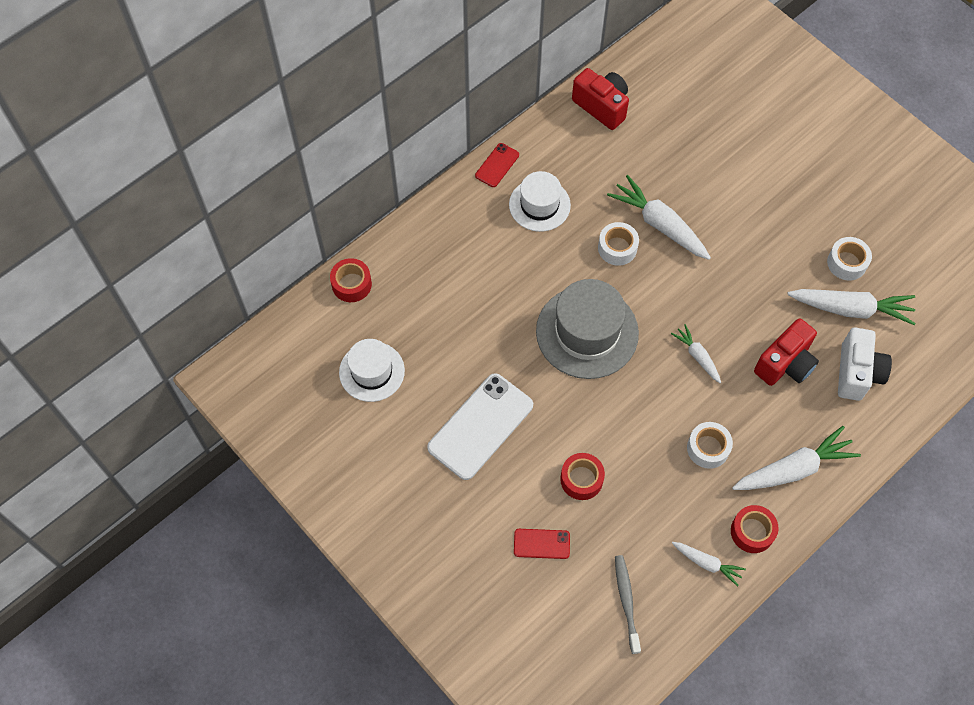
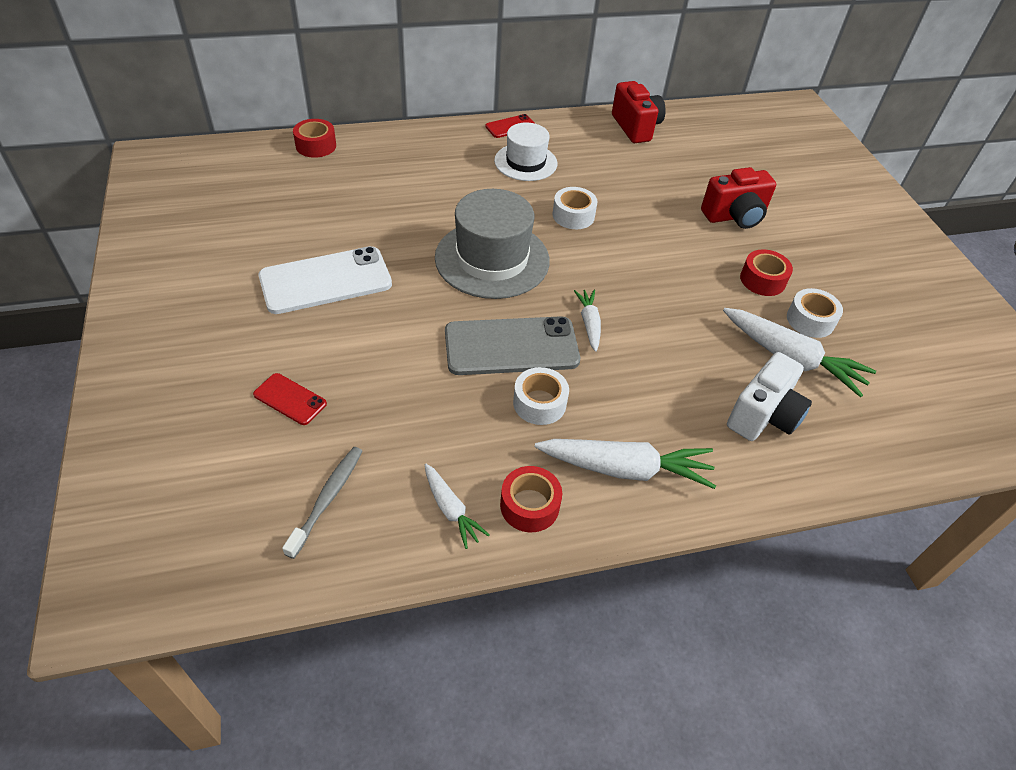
camera: 25 degrees right, 15 degrees down
white hat [339,339,405,402] -> none
red tape [560,453,605,500] -> red tape moved to [740,249,793,296]
white carrot [607,175,711,260] -> none
red camera [754,318,819,386] -> red camera moved to [701,167,776,229]
none -> grey phone [445,316,580,375]

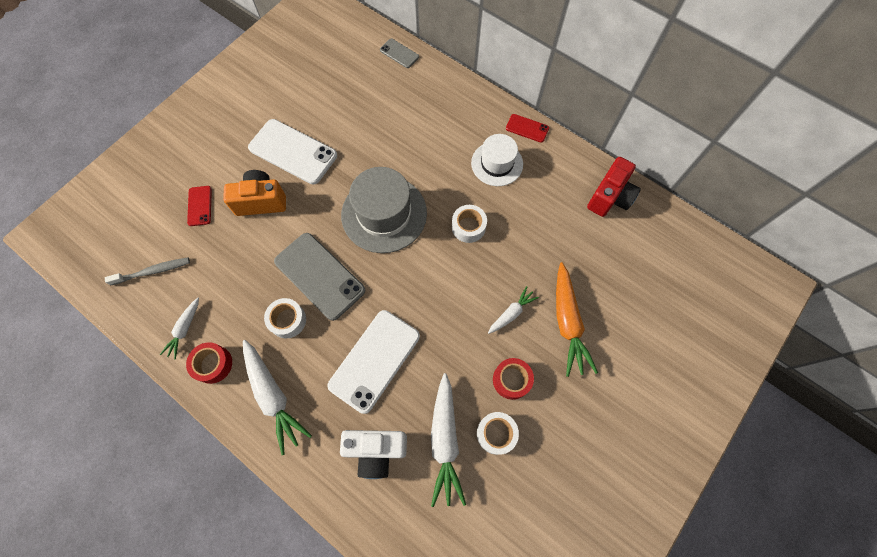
camera: 55 degrees right, 20 degrees up
red tape [293,119,336,158] -> grey phone [380,39,419,68]
white carrot [574,290,601,352] -> white carrot moved to [488,286,539,334]
red camera [701,167,776,229] -> orange carrot [556,262,598,377]
none -> orange camera [223,170,286,216]
none -> white phone [327,310,420,414]

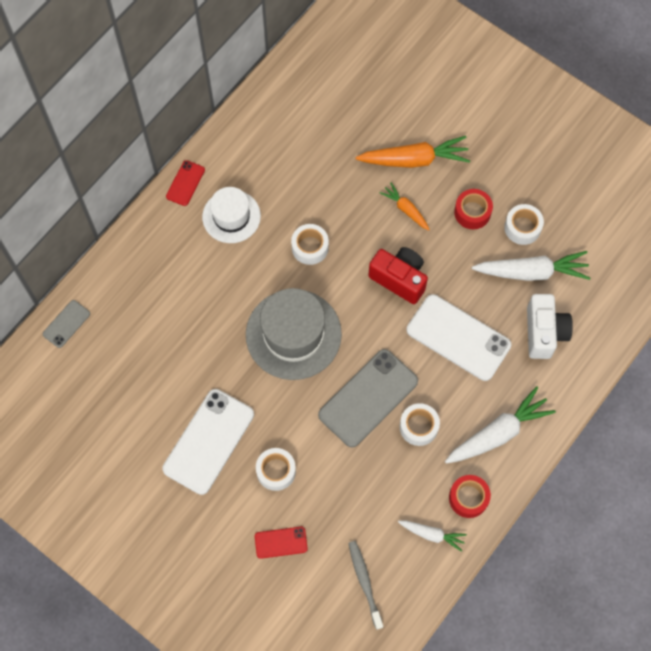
camera: 90 degrees left, 0 degrees up
orange camera [223,170,286,216] -> white tape [256,448,296,491]
white carrot [488,286,539,334] -> orange carrot [380,183,430,230]
red camera [587,157,641,217] -> red camera moved to [368,247,428,304]

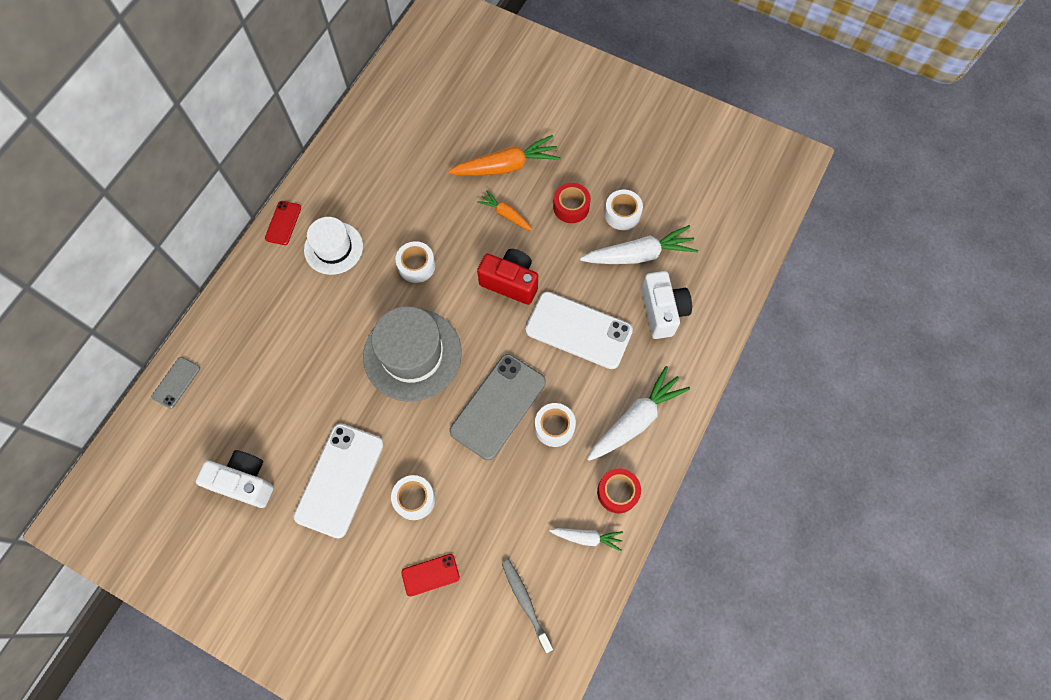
camera: 10 degrees left, 0 degrees up
none -> white camera [196,450,274,508]

